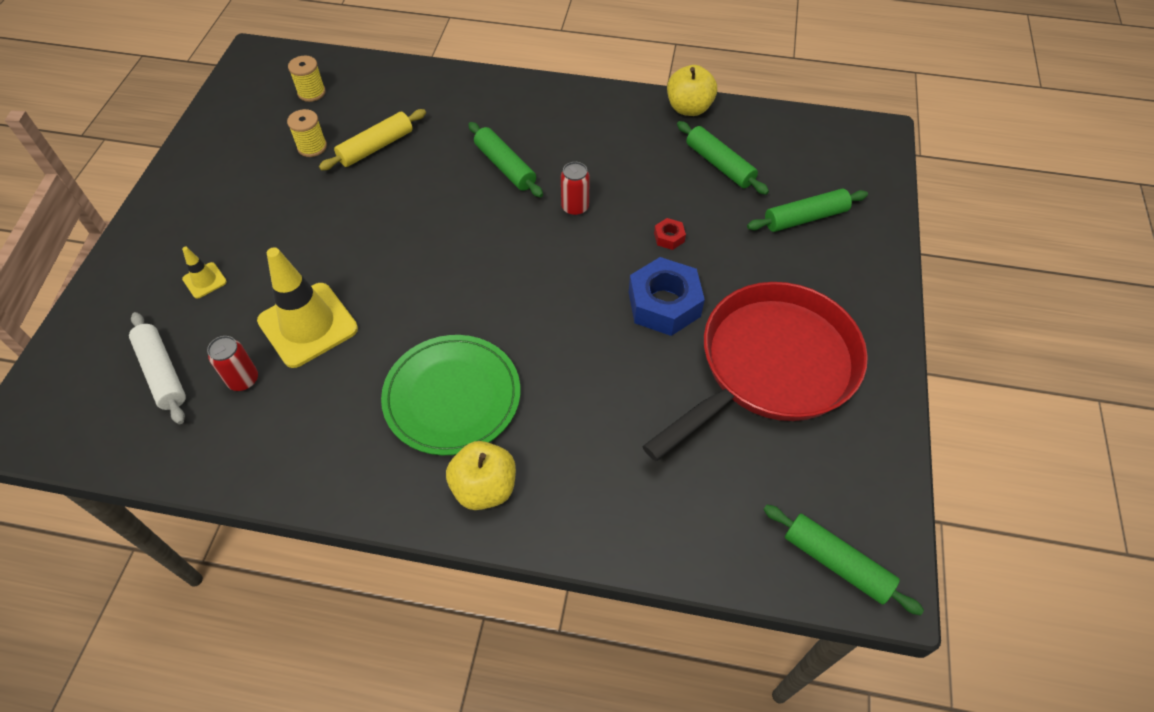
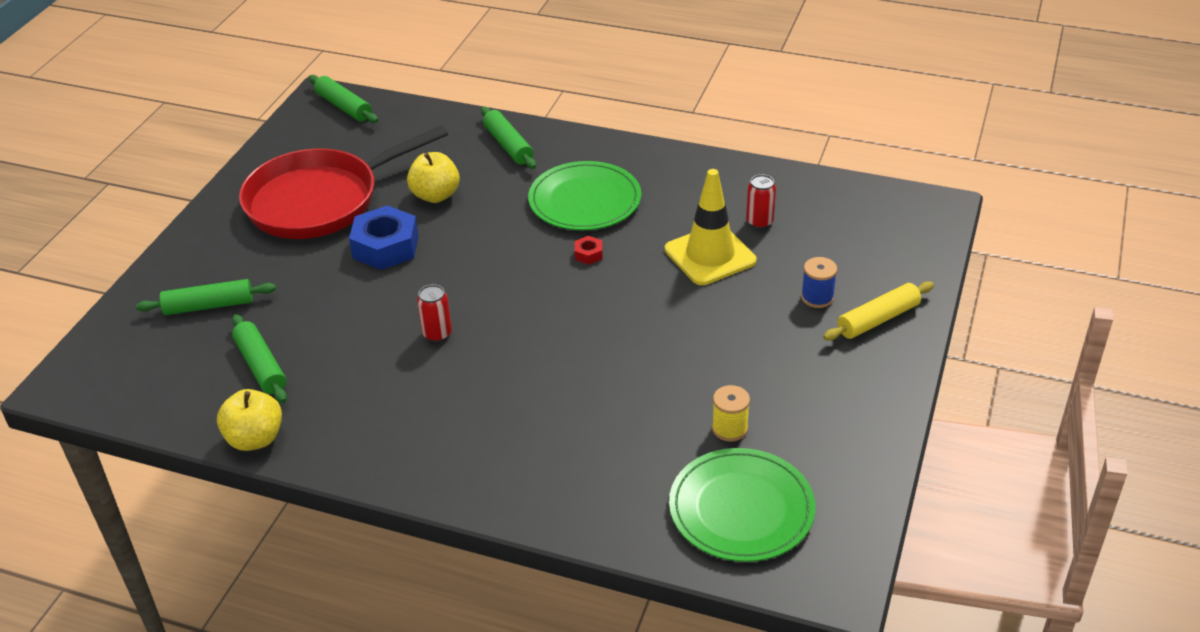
camera: 170 degrees left, 15 degrees down
white rolling pin [129,312,186,424] -> none
yellow traffic cone [182,247,227,299] -> blue spool [801,257,837,308]
yellow spool [288,56,326,102] -> green plate [669,448,816,562]
yellow rolling pin [319,109,426,170] -> yellow rolling pin moved to [823,281,934,340]
yellow apple [446,441,516,510] -> yellow apple moved to [407,152,460,203]
green rolling pin [468,122,543,198] -> green rolling pin moved to [481,106,536,169]
red nut [654,218,686,250] -> red nut moved to [575,236,603,265]

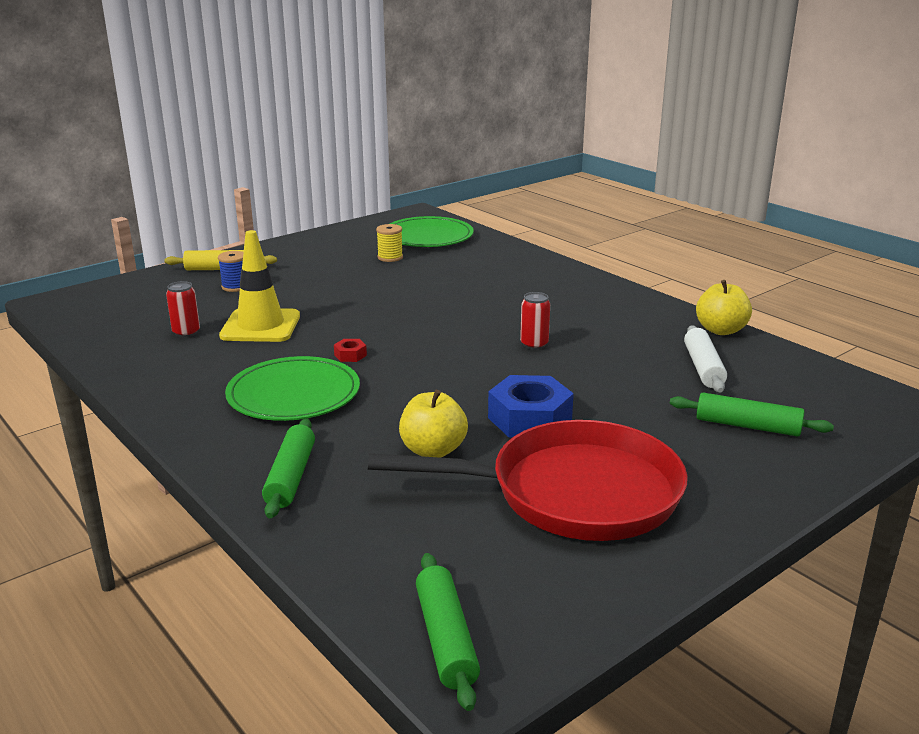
camera: 150 degrees left, 15 degrees down
green rolling pin [232,314,287,403] -> white rolling pin [684,325,727,393]

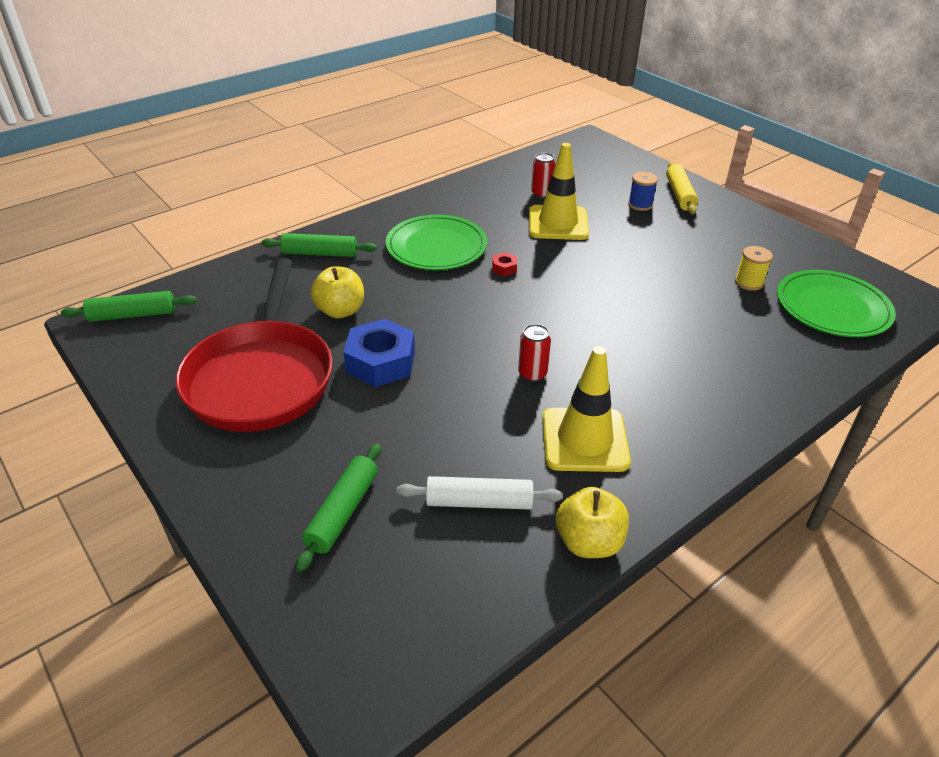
camera: 90 degrees right, 15 degrees up
none -> yellow traffic cone [542,346,631,472]

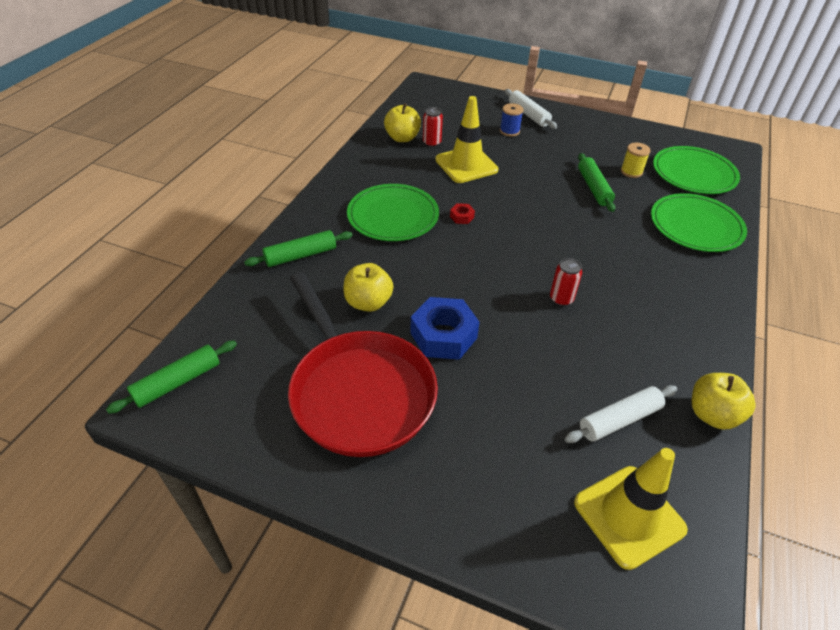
camera: 30 degrees left, 5 degrees up
green rolling pin [296,443,381,572] -> green rolling pin moved to [578,153,615,212]
yellow traffic cone [542,346,631,472] -> yellow traffic cone moved to [574,448,688,570]
yellow rolling pin [666,162,698,214] -> white rolling pin [505,89,557,129]
none -> yellow apple [384,103,421,142]
none -> green plate [651,193,747,252]

